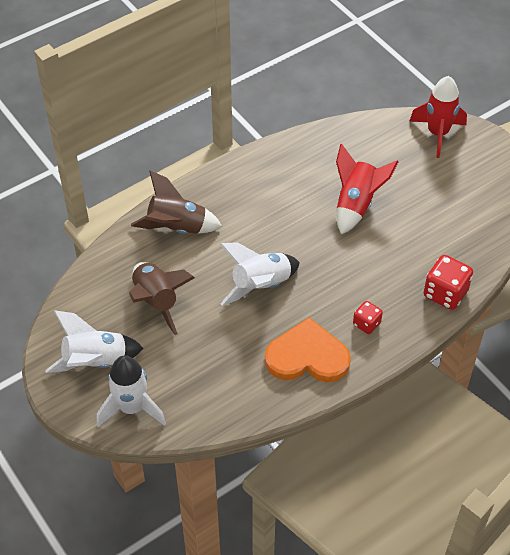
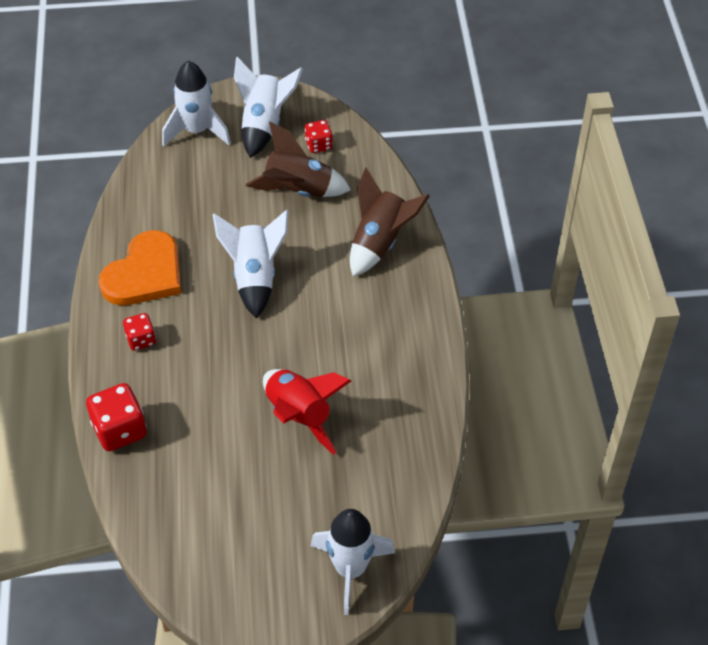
camera: 120 degrees right, 0 degrees up
red rocket [410,76,467,158] -> white rocket [311,509,395,615]
none -> red dice [305,120,333,153]

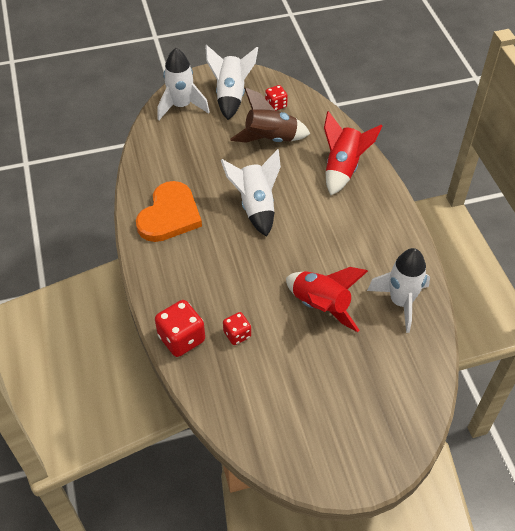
camera: 10 degrees left, 0 degrees up
red dice [123,313,156,351] -> red dice moved to [223,312,251,345]
white rocket [311,509,395,615] -> white rocket moved to [367,248,430,333]
brown rocket [350,167,430,276] -> red rocket [324,111,382,195]

